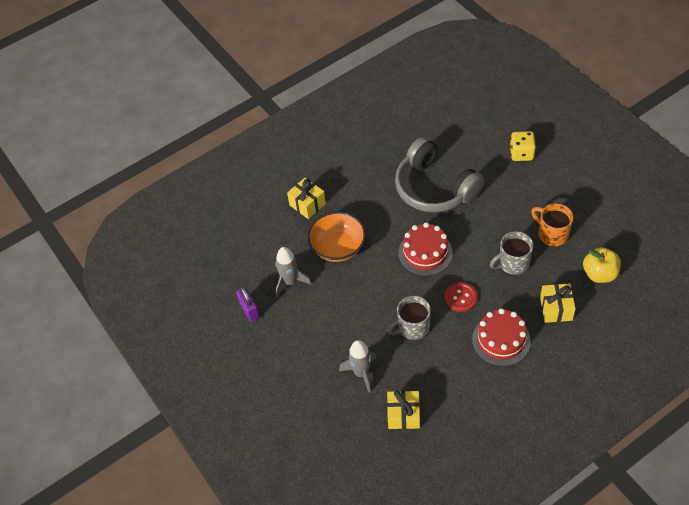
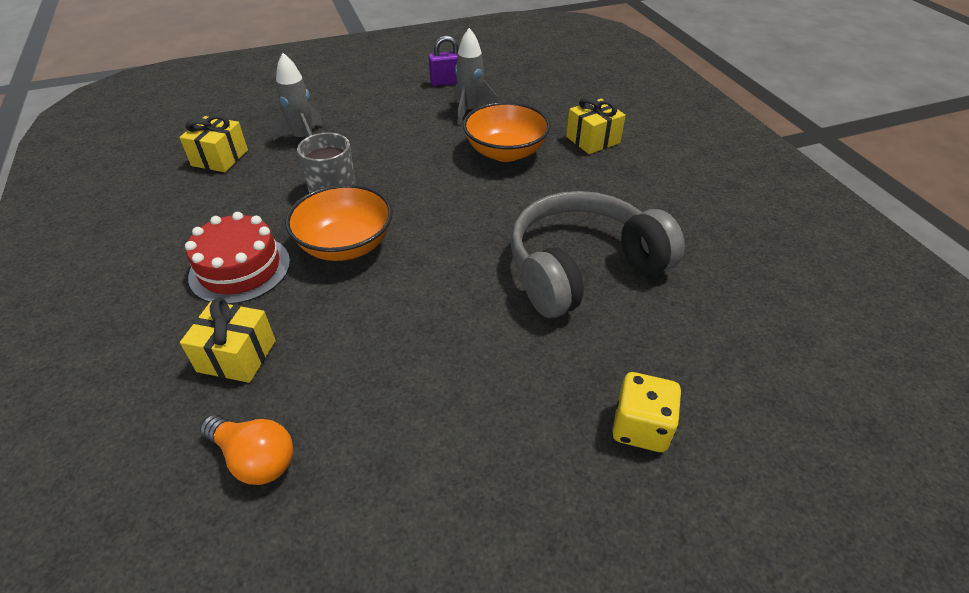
camera: 100 degrees right, 10 degrees down
red cake [398,222,453,276] -> none
red button [445,282,477,312] -> orange bowl [285,184,393,261]
grey mug [490,231,533,275] -> none
orange mug [531,203,573,246] -> none
yellow apple [583,247,621,283] -> orange light bulb [200,415,293,485]

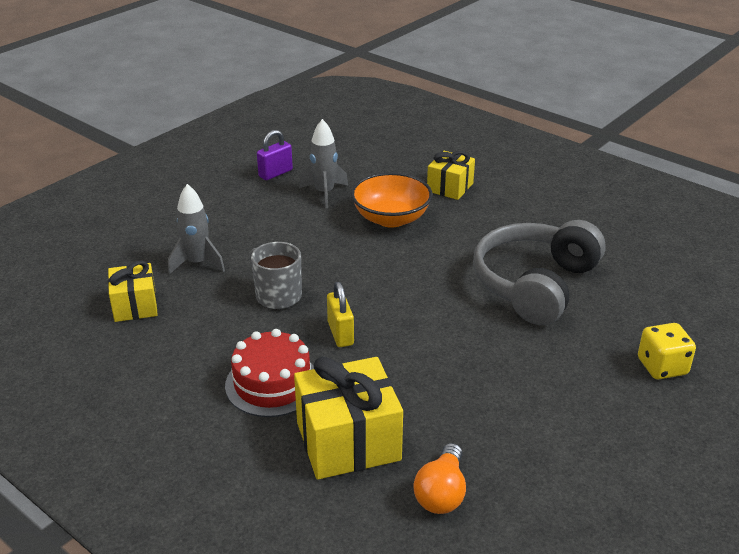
camera: 30 degrees left, 10 degrees down
yellow gift [180,298,276,383] -> yellow gift [294,357,403,480], size x1.64
orange light bulb [200,415,293,485] -> orange light bulb turned 105 degrees clockwise [414,443,466,514]
orange bowl [285,184,393,261] -> yellow padlock [327,282,354,347]

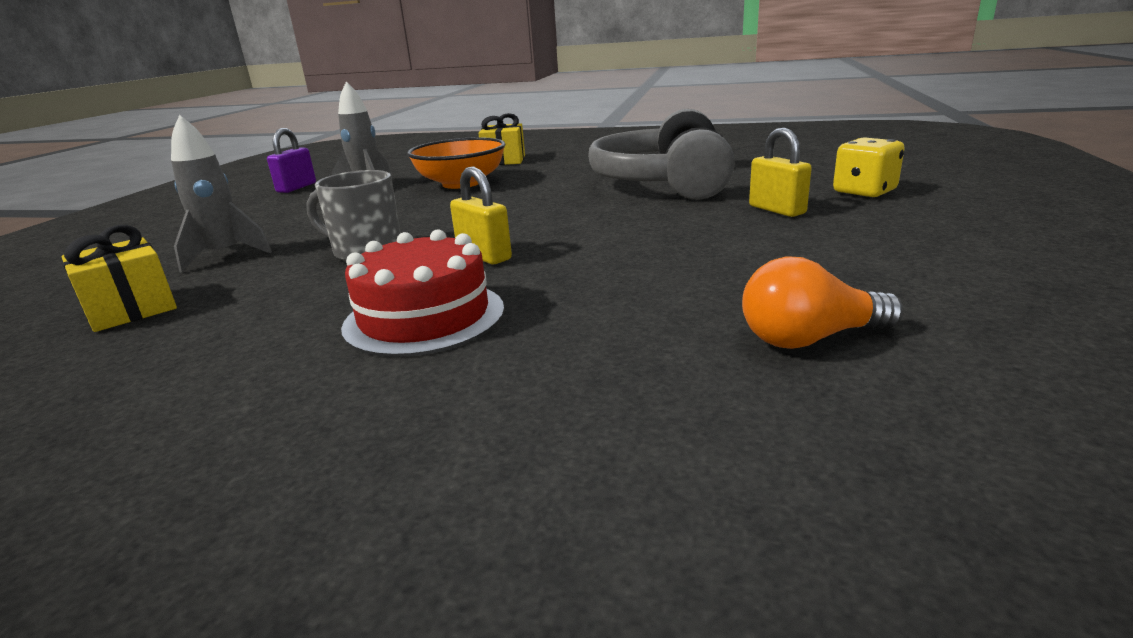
camera: 25 degrees left, 10 degrees down
yellow gift [294,357,403,480] -> none
orange light bulb [414,443,466,514] -> orange light bulb turned 90 degrees clockwise [742,257,903,349]
none -> yellow padlock [749,128,812,217]

